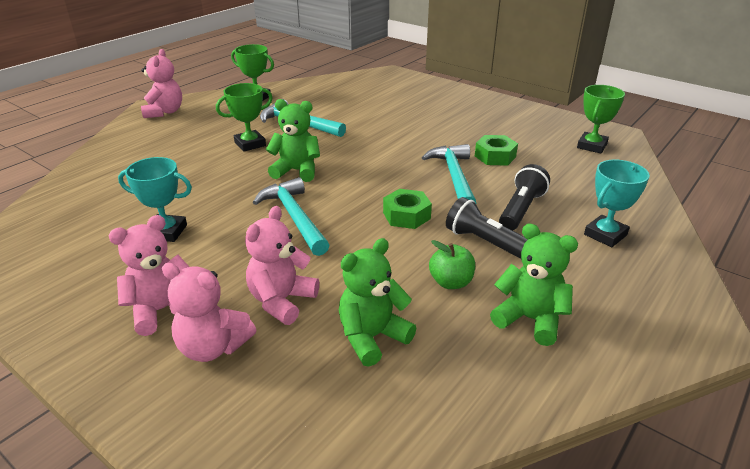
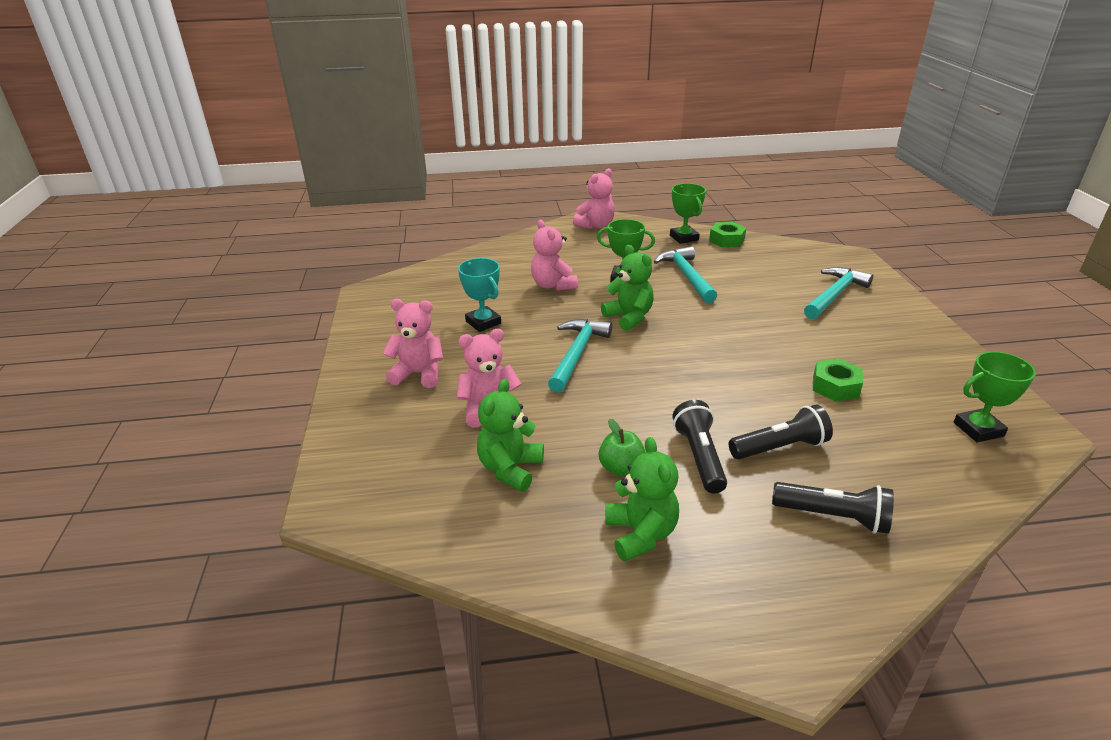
camera: 45 degrees right, 0 degrees up
pink teddy bear [162,263,256,362] -> pink teddy bear moved to [531,220,578,291]
green teddy bear [339,238,416,367] -> green teddy bear turned 75 degrees counterclockwise [477,379,544,492]
green nut [383,189,432,229] -> green nut moved to [709,222,746,248]
turquoise hammer [422,144,477,204] -> turquoise hammer moved to [804,267,873,319]
turquoise trophy [584,160,650,247] -> black flashlight [772,482,894,534]

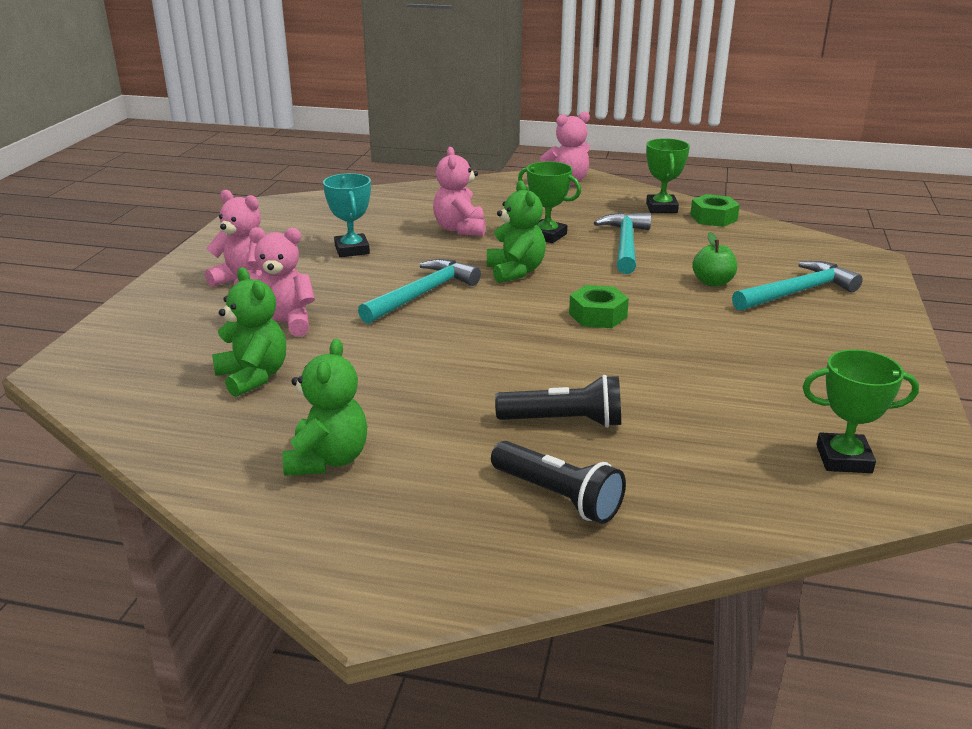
camera: 20 degrees right, 5 degrees down
green teddy bear [477,379,544,492] -> green teddy bear turned 105 degrees clockwise [212,267,286,397]
green apple [599,419,646,476] -> green apple moved to [692,232,737,287]
black flashlight [673,400,727,493] -> none
green nut [813,358,863,402] -> green nut moved to [569,285,629,328]

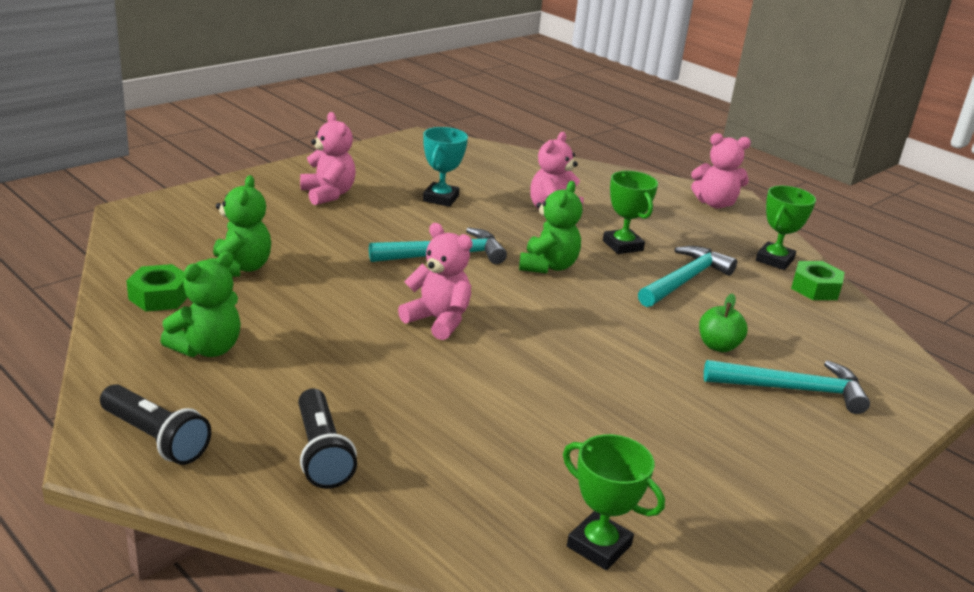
camera: 30 degrees right, 0 degrees up
pink teddy bear [249,227,315,337] -> pink teddy bear moved to [398,223,473,340]
black flashlight [495,375,621,428] -> black flashlight moved to [100,384,211,465]
green nut [569,285,629,328] -> green nut moved to [126,264,188,312]

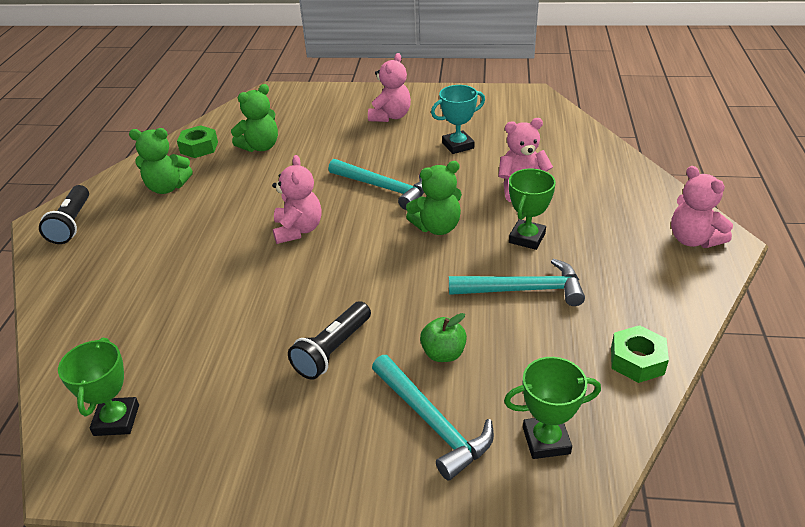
camera: 55 degrees right, 10 degrees up
black flashlight [298,389,357,489] -> black flashlight moved to [288,301,371,380]
green trophy [756,186,816,270] -> green trophy moved to [504,357,601,459]

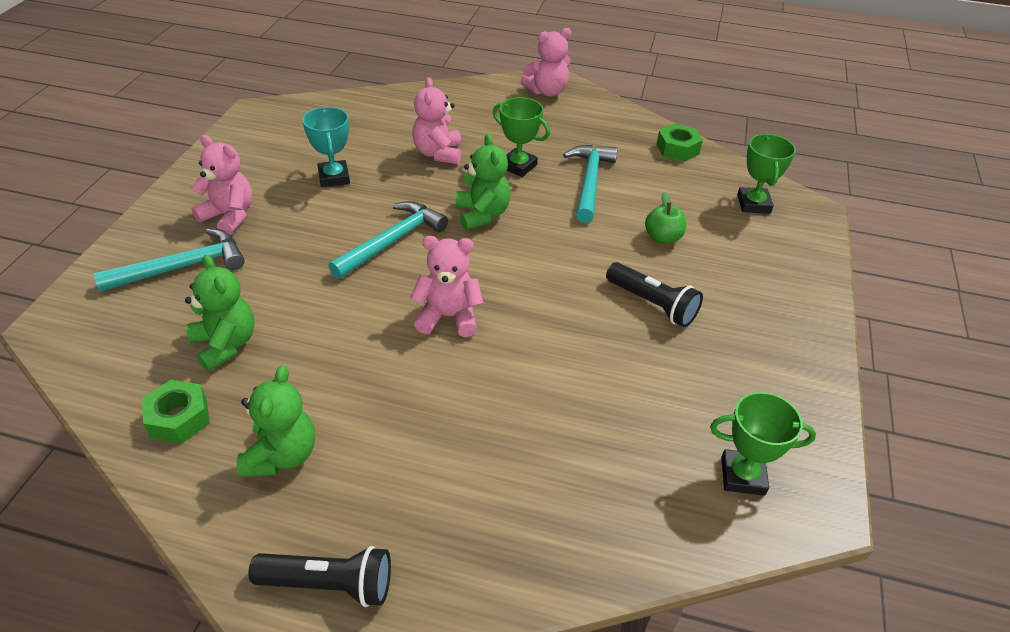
camera: 85 degrees left, 5 degrees up
turquoise hammer [372,355,494,480] -> turquoise hammer moved to [93,229,245,292]

